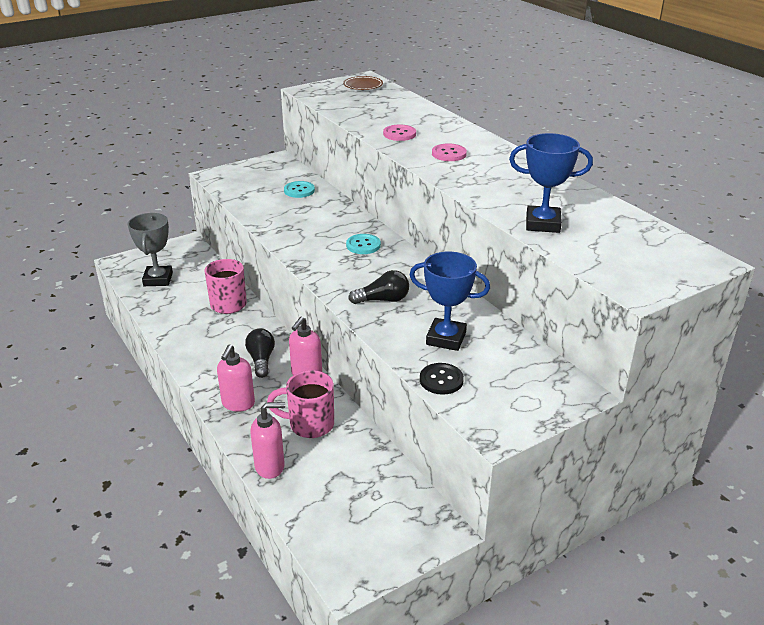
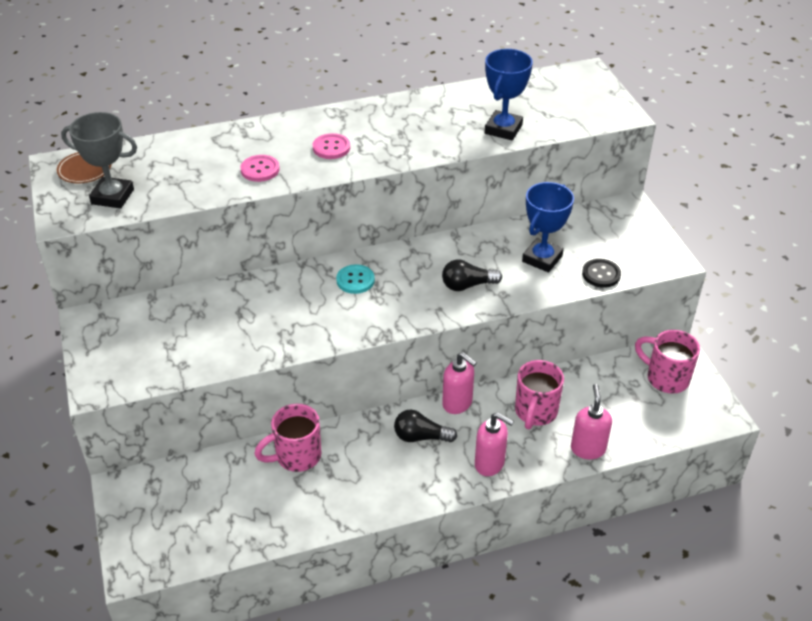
camera: 75 degrees left, 10 degrees up
grey trophy [127,213,173,286] -> grey trophy moved to [61,112,137,209]
turquoise button [284,181,315,198] -> none
black light bulb [348,270,409,304] -> black light bulb turned 105 degrees counterclockwise [442,259,502,291]
none -> pink mug [635,330,700,394]

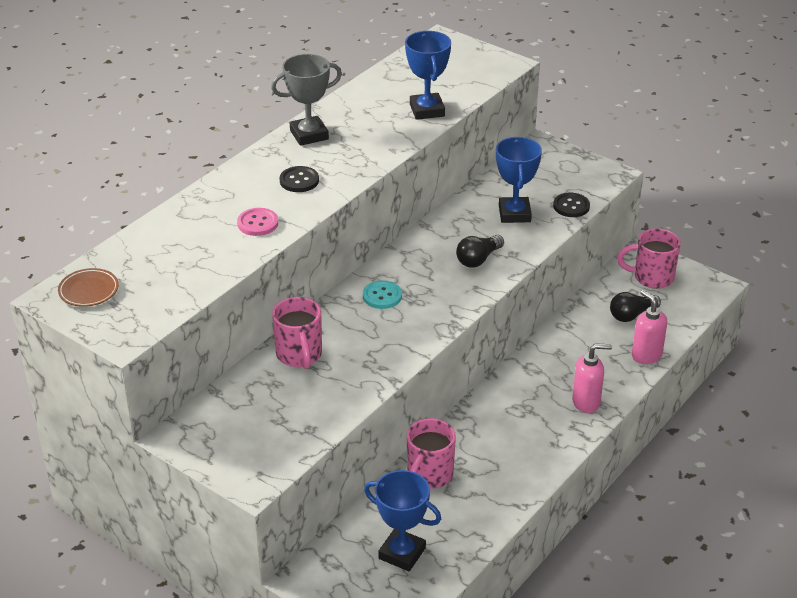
camera: 35 degrees left, 5 degrees down
grey trophy [61,112,137,209] -> grey trophy moved to [271,54,342,146]
pink button [313,133,350,159] -> black button [280,166,319,192]
black light bulb [394,410,457,442] -> black light bulb moved to [610,292,661,322]
pink soap dispenser [442,352,477,414] -> none
pink mug [515,360,564,429] -> pink mug moved to [272,297,322,369]
none -> blue trophy [364,470,441,571]

